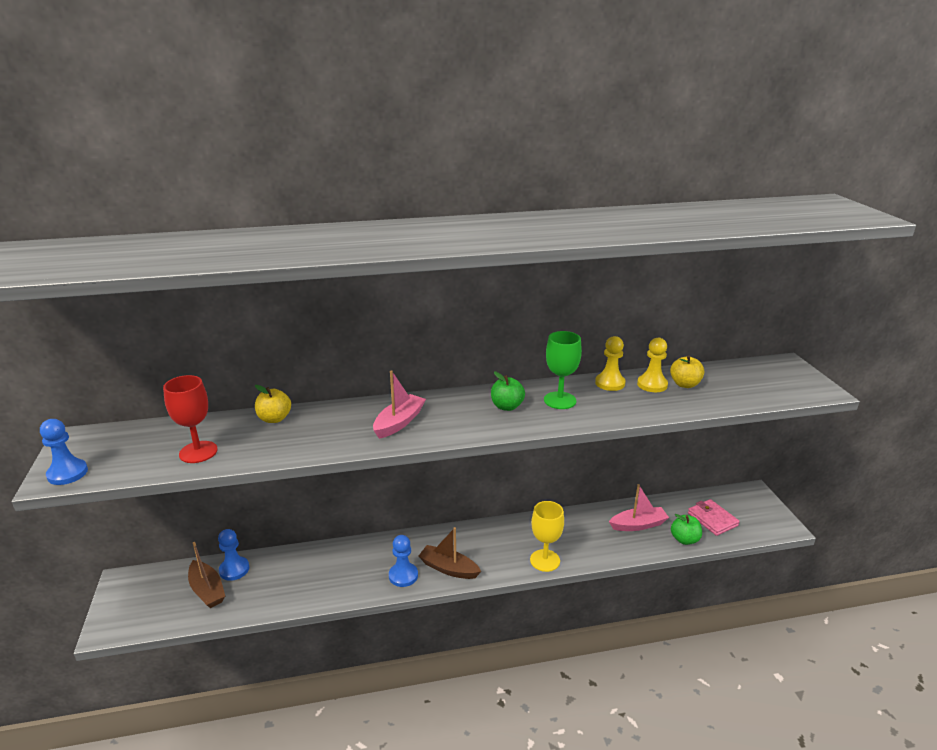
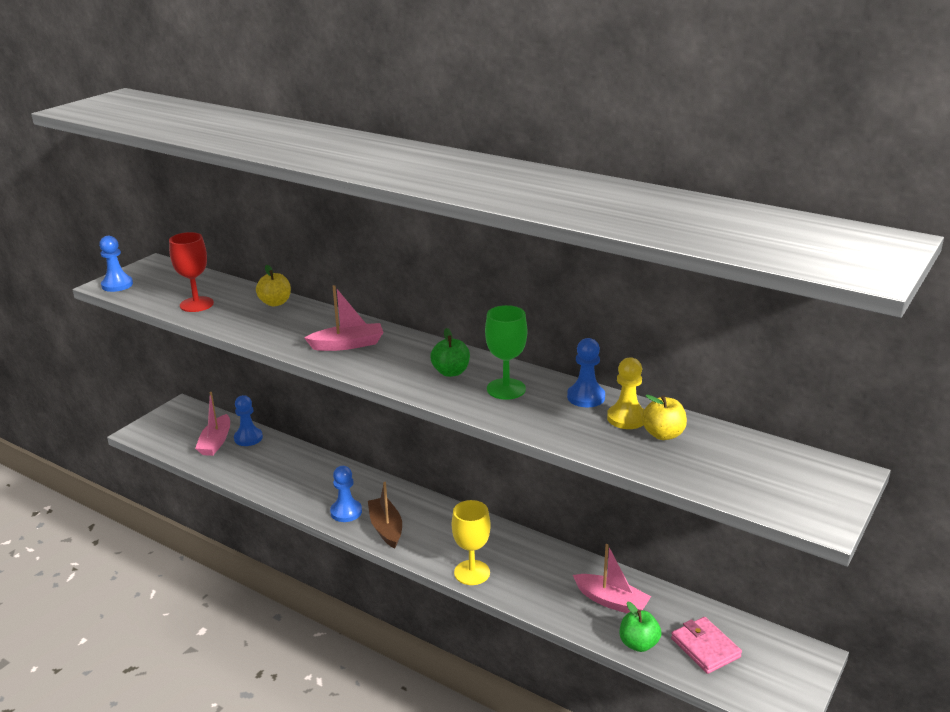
camera: 45 degrees right, 0 degrees up
brown boat [188,542,225,608] -> pink boat [195,392,230,456]
yellow pawn [595,336,626,391] -> blue pawn [567,338,605,407]
pink wallet [688,499,740,536] -> pink wallet turned 45 degrees counterclockwise [671,617,742,674]

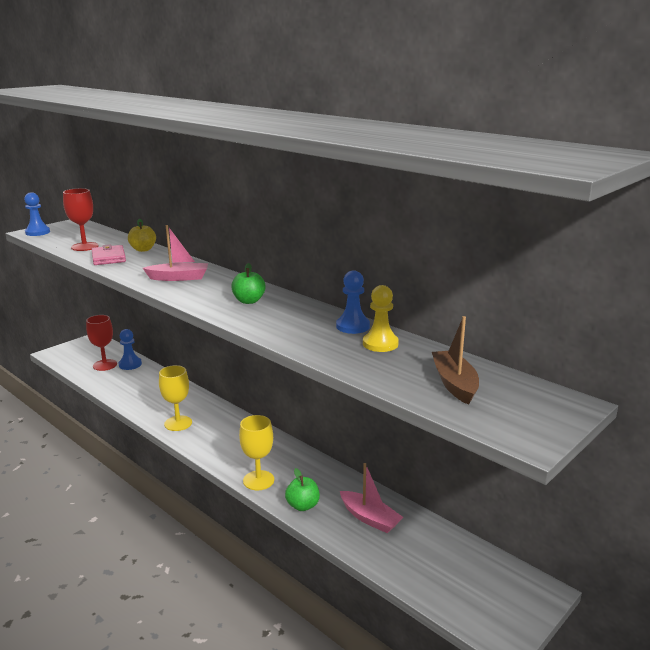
camera: 10 degrees right, 5 degrees down
pink boat [195,392,230,456] -> red goblet [86,315,117,371]
blue pawn [330,466,362,522] -> yellow goblet [159,365,192,431]
brown boat [368,482,402,548] -> brown boat moved to [432,316,479,405]
green goblet [485,305,527,400] -> none
green apple [620,602,661,652] -> green apple moved to [285,468,320,511]
yellow apple [642,395,687,440] -> none
pink wallet [671,617,742,674] -> pink wallet moved to [92,244,126,265]

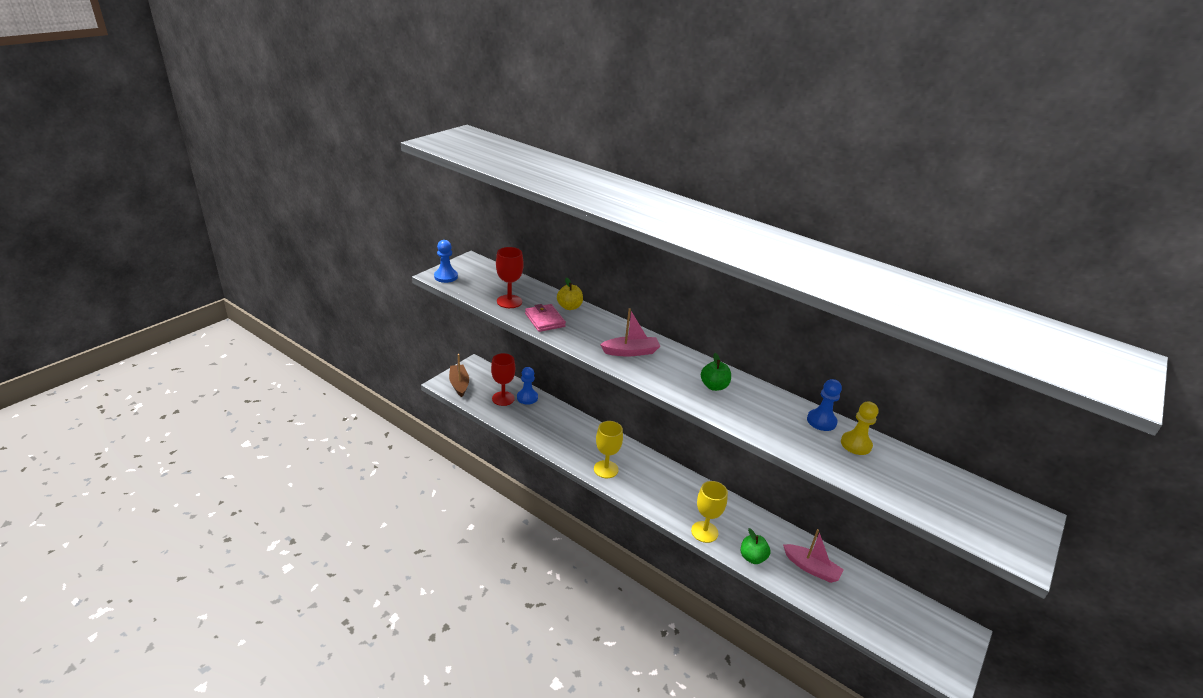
camera: 10 degrees left, 10 degrees up
brown boat [432,316,479,405] -> brown boat moved to [449,354,469,397]

